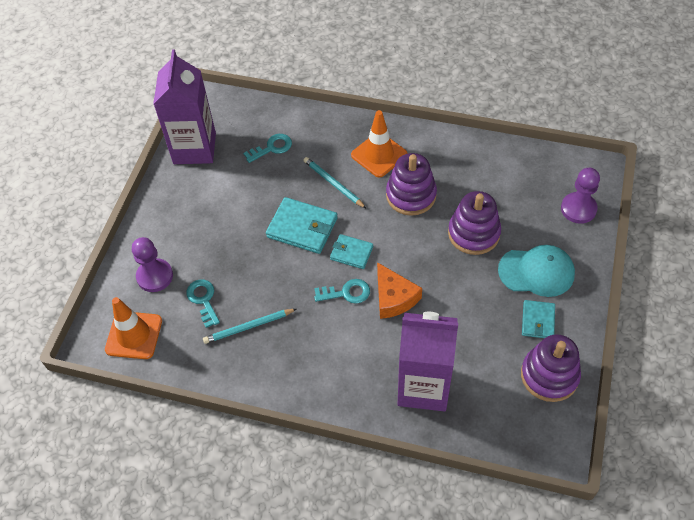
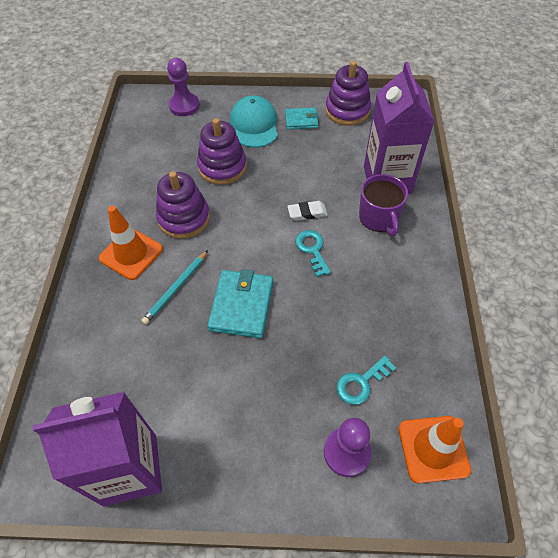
camera: 105 degrees left, 0 degrees up
turquoise pencil [203,309,296,344] -> none
turquoise key [243,134,292,163] -> none
turquoise wallet [330,234,373,269] -> none
orange cheese [377,262,422,319] -> white eraser [287,201,328,221]
none -> purple mug [359,174,408,236]

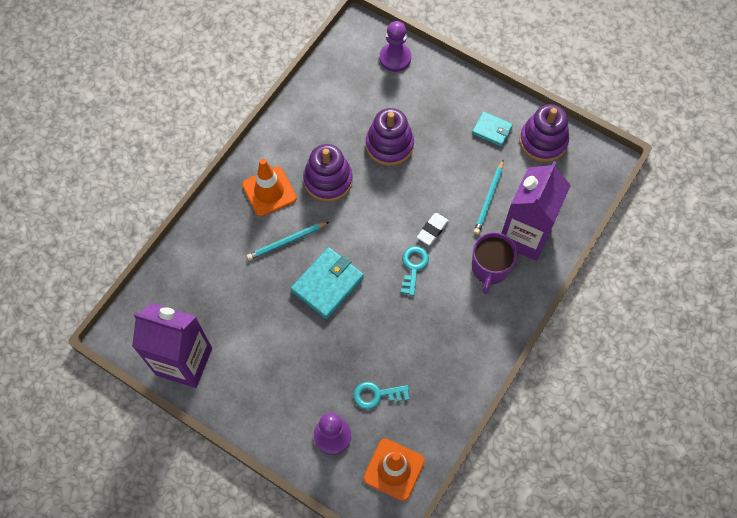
camera: 30 degrees right, 10 degrees up
turquoise cap [230,96,278,148] -> none
white eraser [287,201,328,221] -> white eraser turned 75 degrees counterclockwise [417,213,449,245]
none -> turquoise pencil [474,159,504,234]

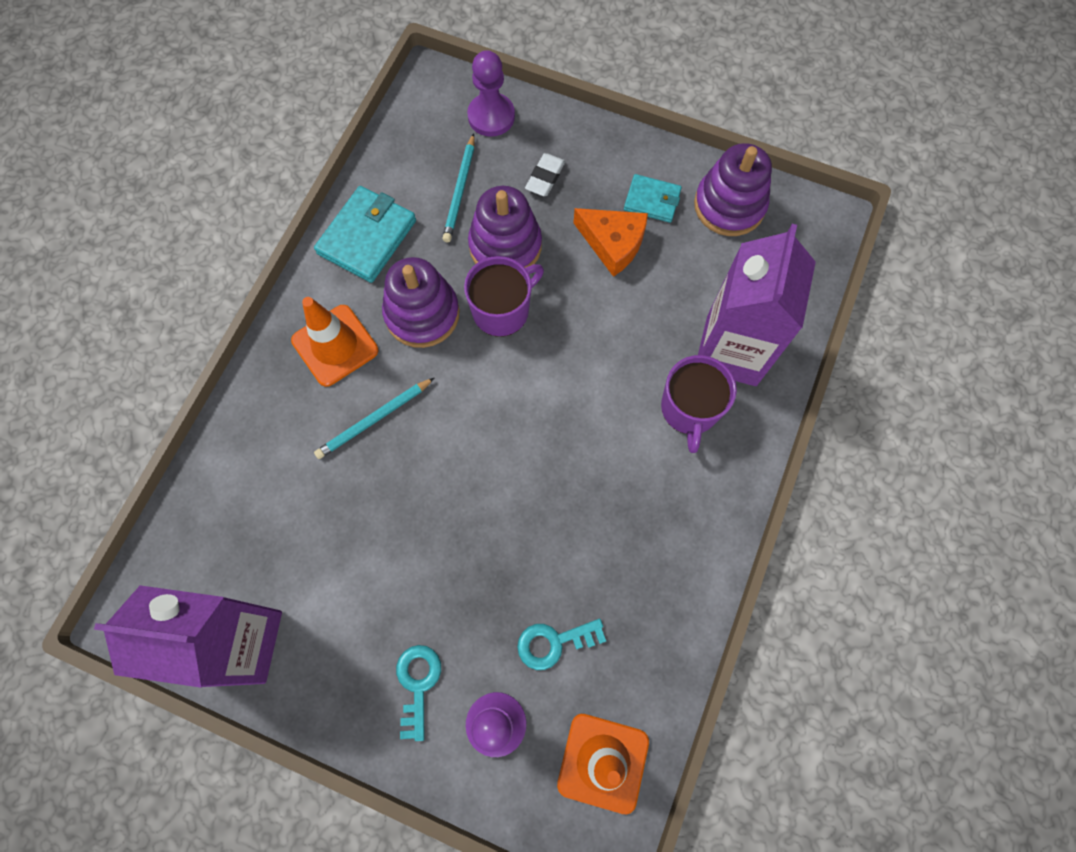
camera: 10 degrees left, 5 degrees up
turquoise wallet [291,247,364,319] -> turquoise wallet moved to [314,186,416,283]
turquoise key [401,246,429,296] -> turquoise key moved to [396,645,441,741]
white eraser [417,213,449,245] -> white eraser moved to [525,153,565,196]
turquoise pencil [474,159,504,234] -> turquoise pencil moved to [442,133,475,242]
none -> purple mug [464,256,544,337]
none -> orange cheese [573,208,648,277]

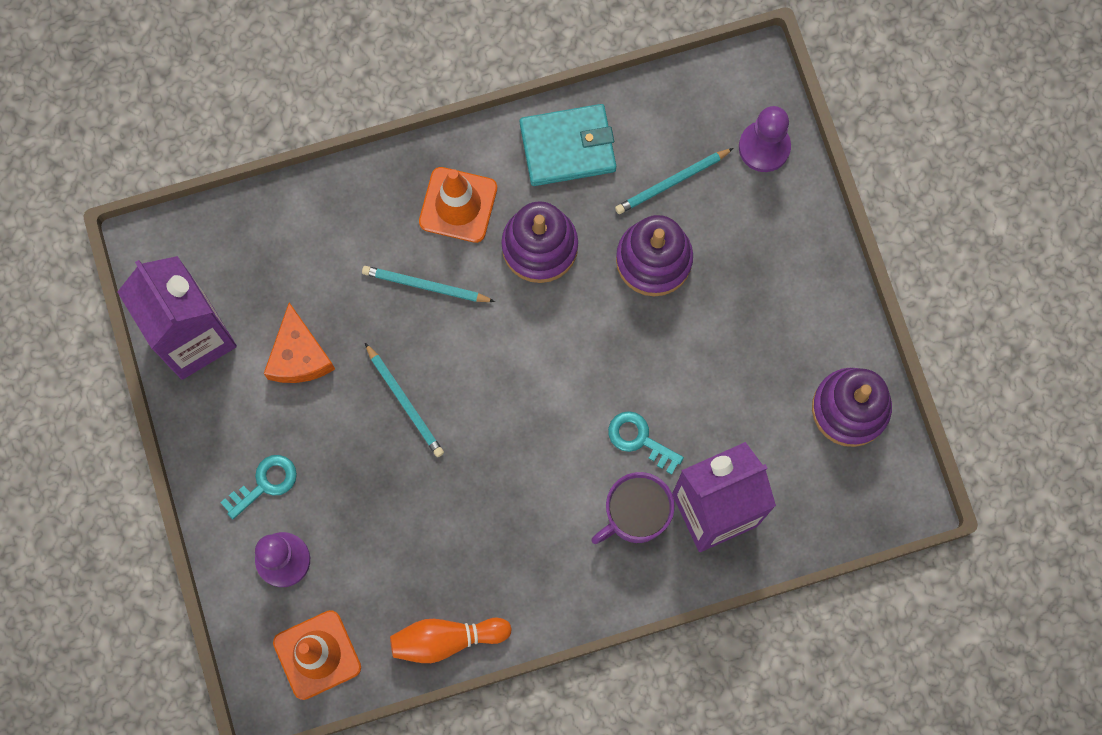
camera: 50 degrees right, 5 degrees up
purple mug [464,256,544,337] -> none
turquoise key [517,619,606,670] -> turquoise key moved to [608,411,684,475]
white eraser [525,153,565,196] -> none
orange cheese [573,208,648,277] -> orange cheese moved to [264,302,335,383]
turquoise wallet [624,174,682,223] -> none
none -> turquoise pencil [365,343,444,457]
none -> orange bowling pin [390,618,512,663]

